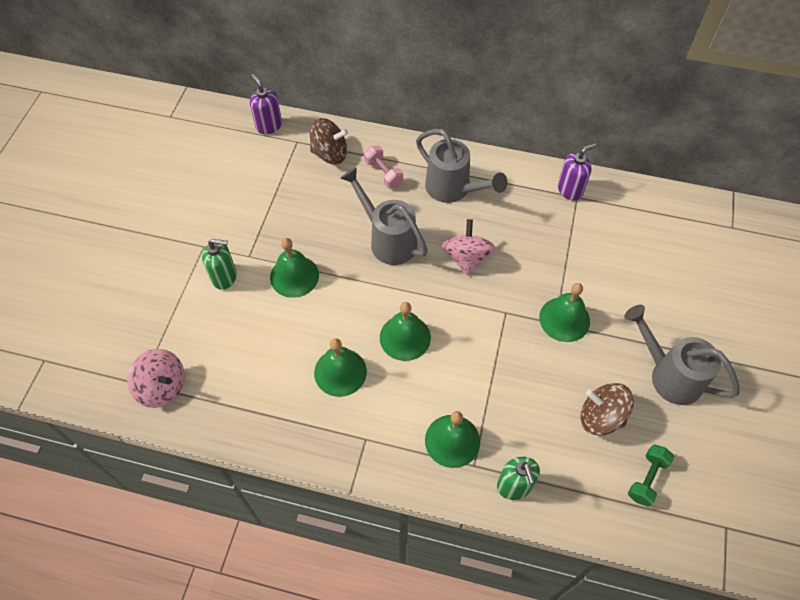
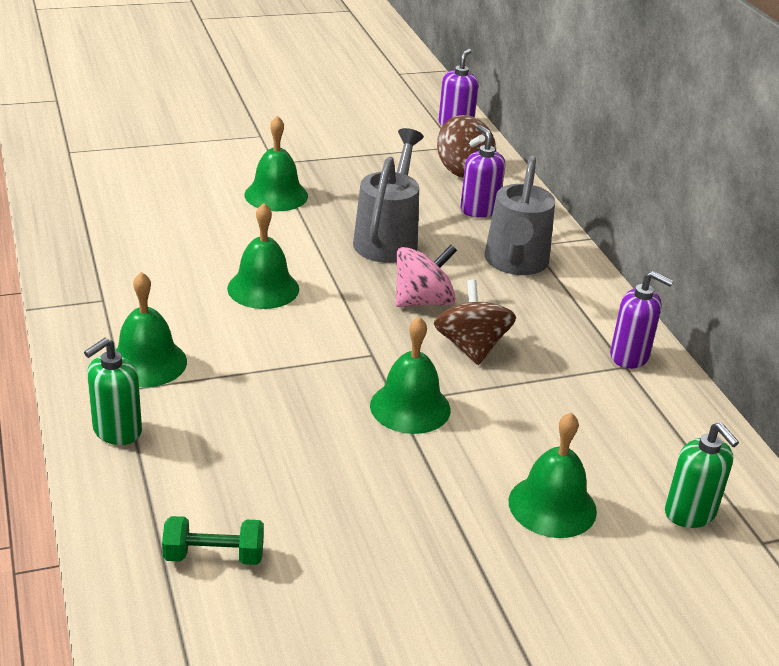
camera: 55 degrees right, 25 degrees down
pink spinning top [127,349,185,408] -> none
green soap dispenser [202,239,237,290] -> green soap dispenser moved to [665,422,739,528]
green bell [314,338,367,397] -> green bell moved to [509,412,597,538]
pink dumbbell [364,146,403,188] -> purple soap dispenser [460,125,505,218]
brown spinning top [581,383,634,436] -> brown spinning top moved to [434,280,516,365]
grey watering can [624,305,740,405] -> none

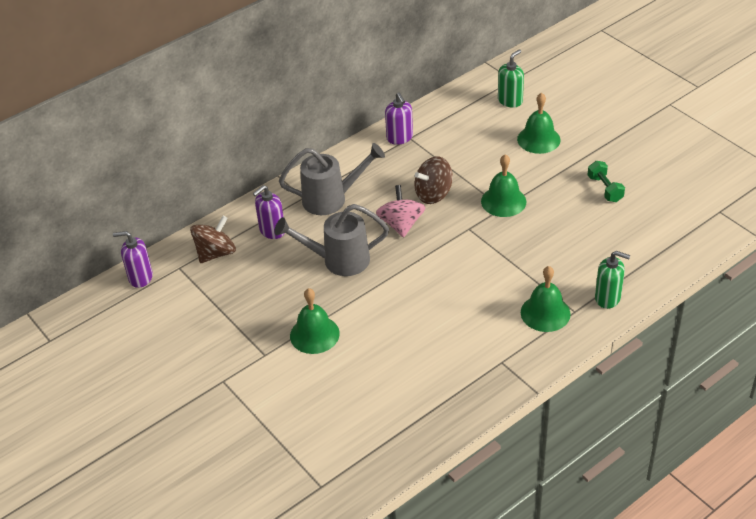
camera: 105 degrees left, 10 degrees up
green dumbbell [162,516,264,565] -> green dumbbell moved to [588,161,625,202]
green bell [227,203,299,309] -> none
pink spinning top [396,245,457,307] -> pink spinning top turned 45 degrees clockwise [376,185,425,238]
purple soap dispenser [610,271,674,369] -> purple soap dispenser turned 150 degrees clockwise [385,93,413,145]

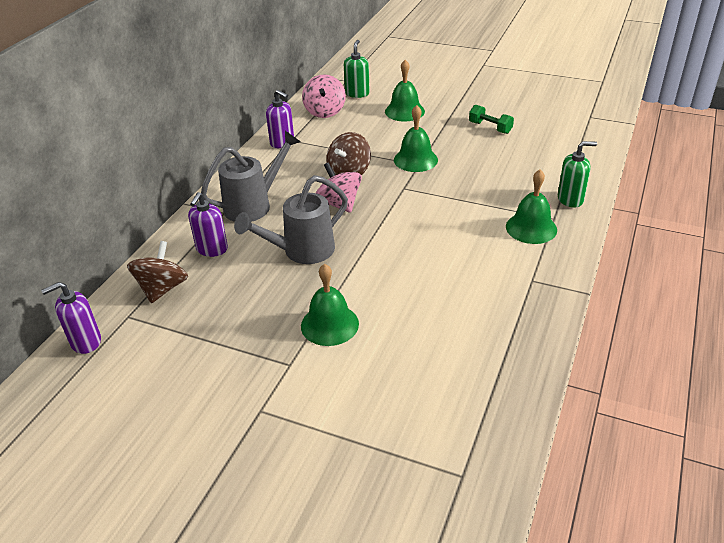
camera: 30 degrees left, 5 degrees down
none -> pink spinning top [302,74,346,118]

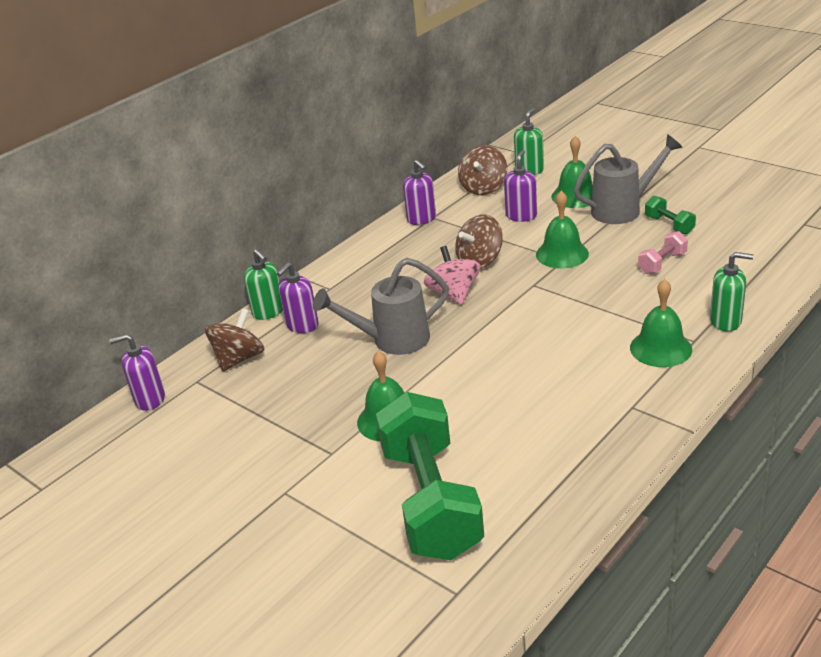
camera: 20 degrees right, 5 degrees down
grey watering can [201,131,300,222] -> grey watering can moved to [574,134,683,224]
pink spinning top [302,74,346,118] -> brown spinning top [458,145,507,195]
none -> green soap dispenser [244,249,283,320]
none -> green dumbbell [376,392,484,560]
none -> purple soap dispenser [504,150,537,222]
none -> pink dumbbell [638,231,688,274]

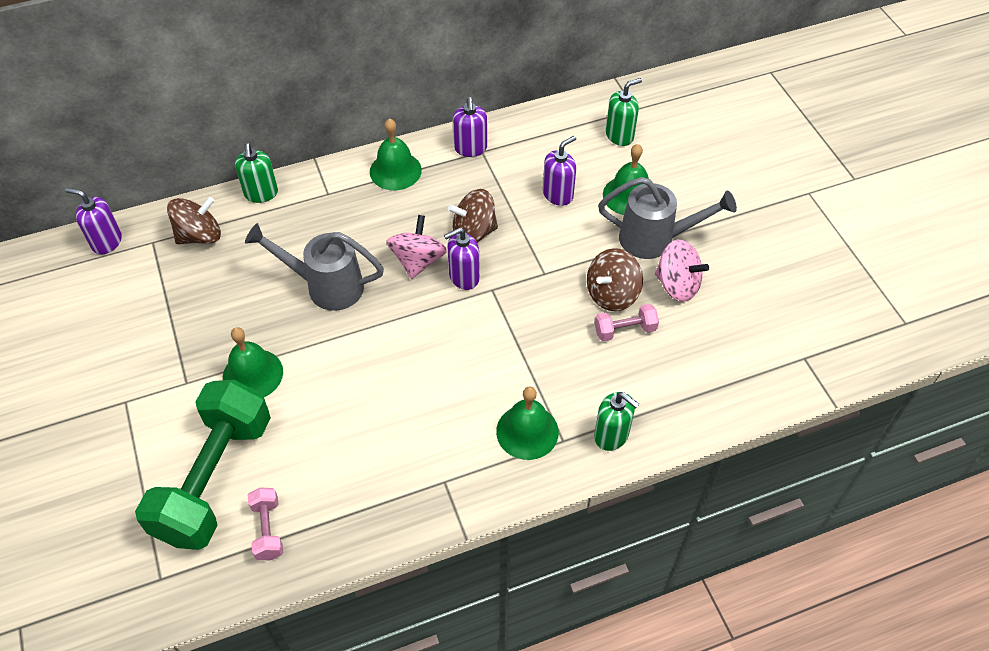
camera: 25 degrees right, 20 degrees up
purple soap dispenser [276,262,319,333] -> purple soap dispenser moved to [444,228,480,290]
brown spinning top [458,145,507,195] -> brown spinning top moved to [587,248,643,311]
green bell [536,191,589,268] -> green bell moved to [370,118,422,190]
green dumbbell [645,196,696,235] -> pink spinning top [655,239,709,301]
none -> pink dumbbell [248,487,283,560]

